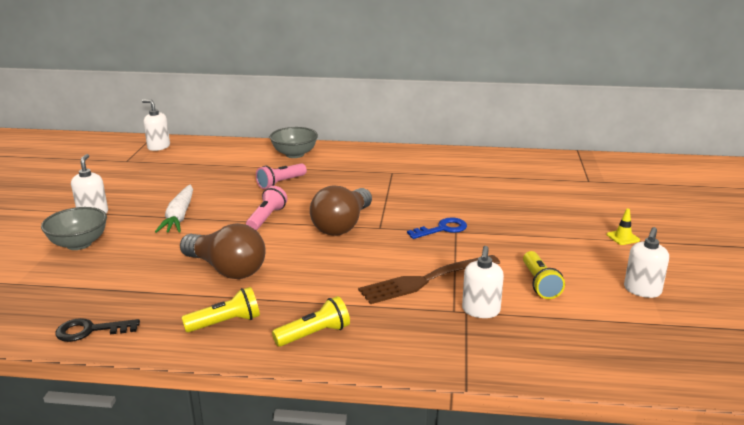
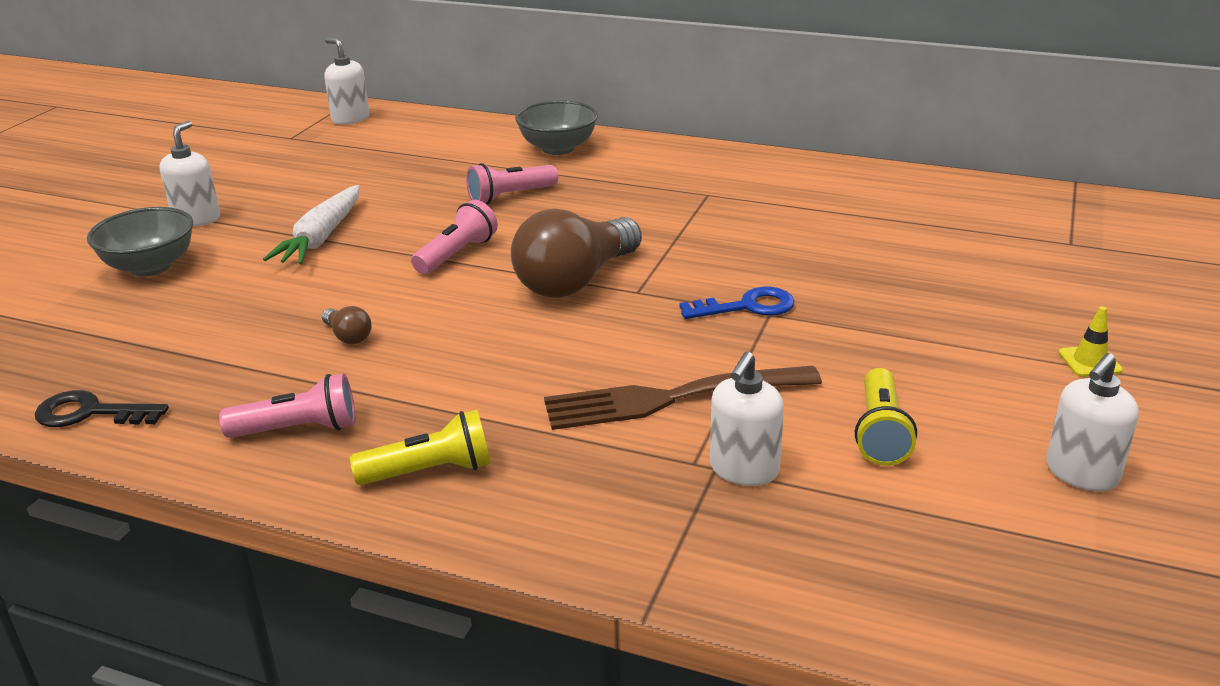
camera: 15 degrees right, 5 degrees up
brown light bulb [180,223,266,279] -> brown light bulb [322,306,372,344], size x0.41
yellow flashlight [181,287,260,333] -> pink flashlight [219,373,355,438]

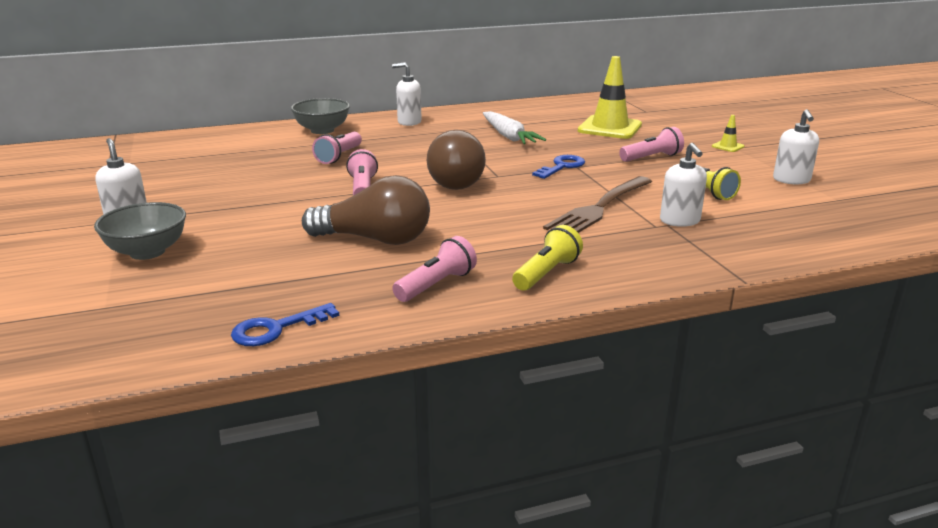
camera: 40 degrees left, 5 degrees down
black key [35,390,169,427] -> blue key [231,303,339,346]
white carrot [263,185,360,265] -> white carrot moved to [483,111,546,144]
brown light bulb [322,306,372,344] -> brown light bulb [302,175,430,245], size x2.44
white soap dispenser [324,38,370,125] -> white soap dispenser moved to [392,62,422,126]
none -> yellow traffic cone [578,56,642,139]
none -> pink flashlight [619,127,684,162]

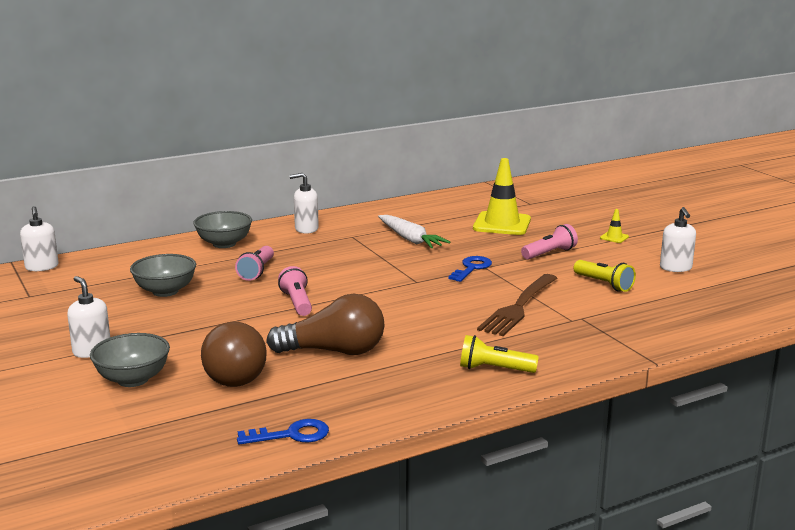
camera: 10 degrees left, 5 degrees down
blue key [231,303,339,346] -> blue key turned 150 degrees counterclockwise [237,419,329,445]
pink flashlight [392,236,477,302] -> none
brown light bulb [427,130,486,190] -> brown light bulb moved to [201,322,267,387]
yellow flashlight [512,225,583,290] -> yellow flashlight turned 105 degrees counterclockwise [460,335,539,373]
white soap dispenser [660,143,707,227] -> white soap dispenser moved to [20,206,59,271]
none -> grey bowl [130,254,196,297]

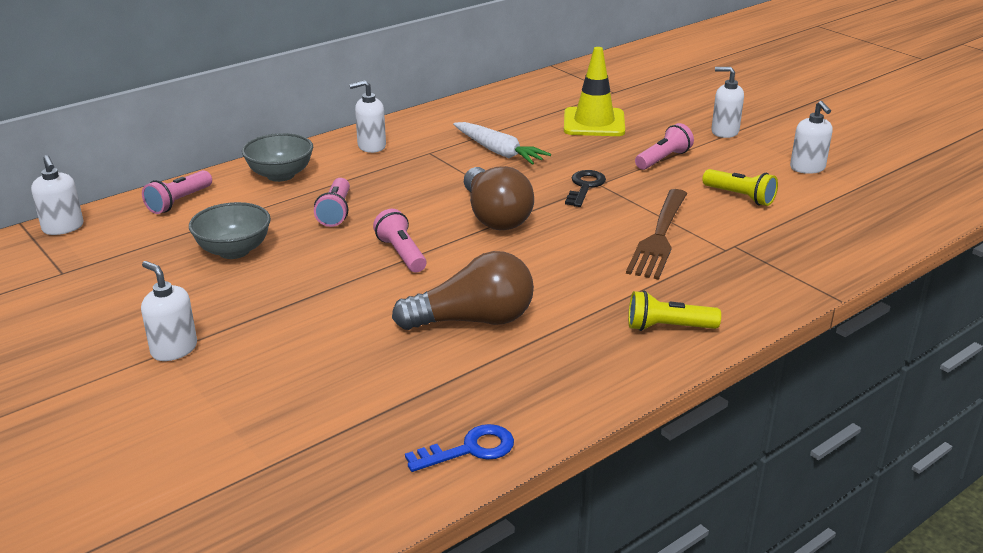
camera: 10 degrees left, 10 degrees up
grey bowl [90,333,170,387] -> none
brown light bulb [201,322,267,387] -> brown light bulb moved to [464,166,534,230]
blue key [448,256,492,282] -> black key [565,170,606,207]
yellow traffic cone [600,209,629,243] -> white soap dispenser [711,67,744,138]
none -> pink flashlight [142,170,212,214]

